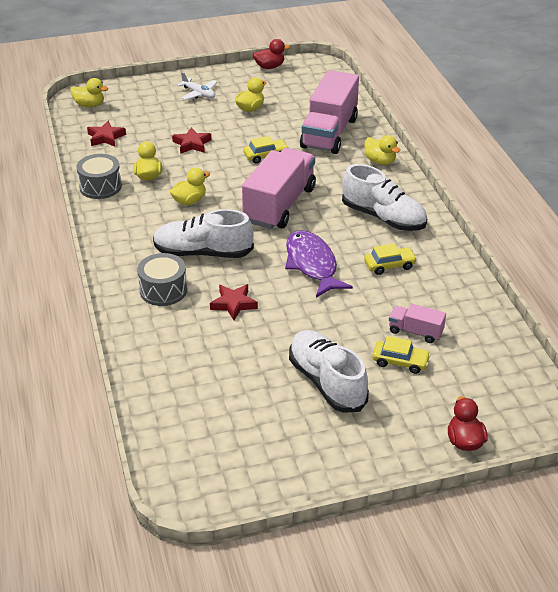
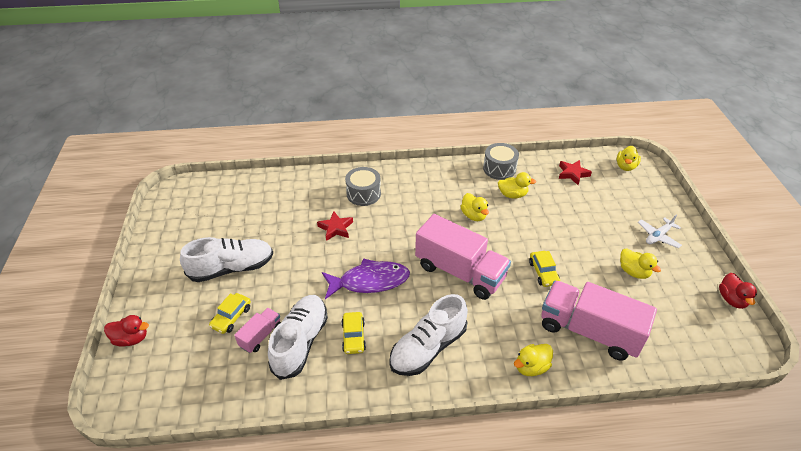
camera: 100 degrees right, 5 degrees up
white shoe [153,209,254,258] -> white shoe moved to [268,295,328,380]
red star [172,127,211,154] -> none

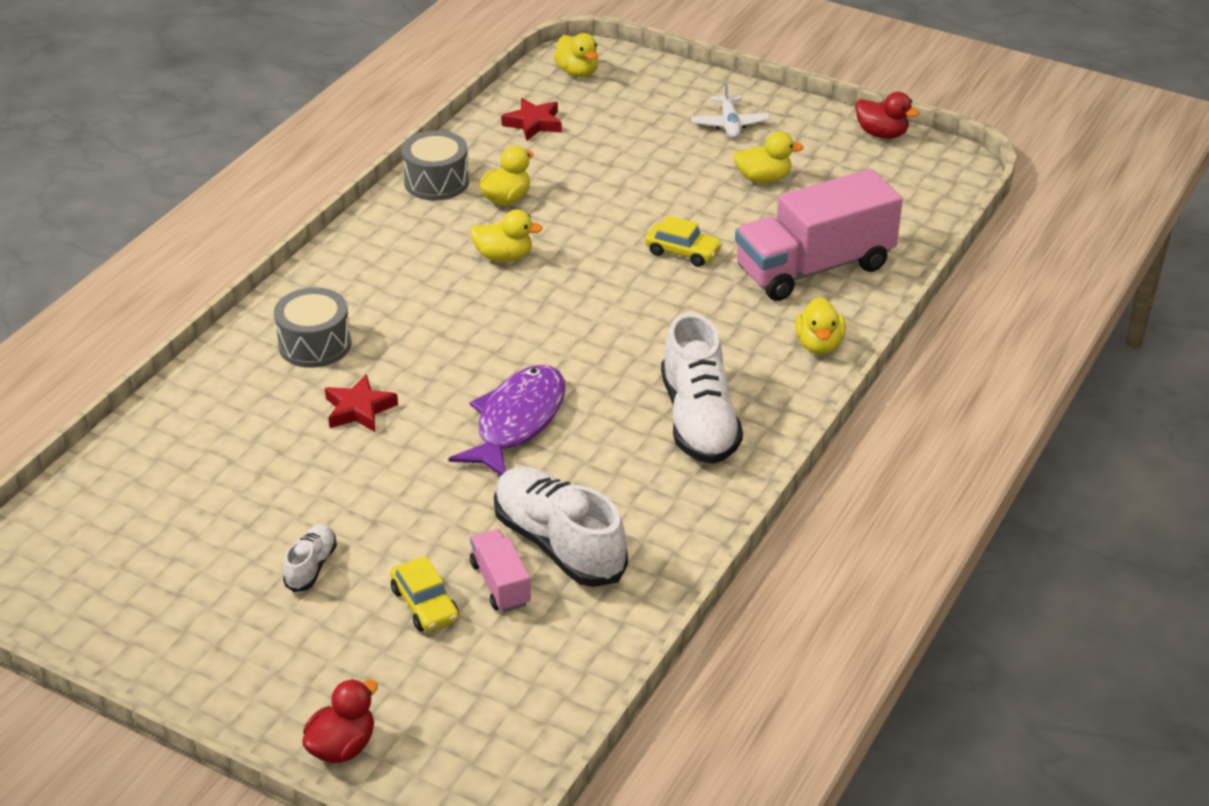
camera: 55 degrees left, 5 degrees down
white shoe [180,237,273,282] -> white shoe [283,524,337,592], size x0.49
yellow car [341,312,366,354] -> none
pink truck [415,214,511,300] -> none

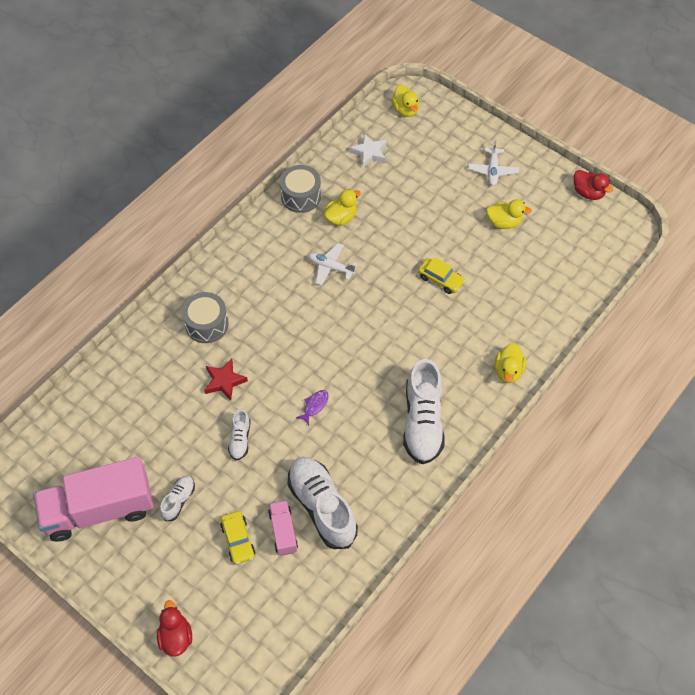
camera: 10 degrees right, 20 degrees up
red duck [302,679,378,763] -> red duck turned 60 degrees counterclockwise [157,600,192,656]
purple fish [448,365,566,476] -> purple fish [296,390,329,425], size x0.42
yellow duck [470,209,543,262] -> white plane [308,243,357,286]
red star [501,98,562,141] -> white star [349,133,387,168]
pink truck [735,169,903,301] -> pink truck moved to [33,457,154,542]
none -> white shoe [228,409,251,460]

